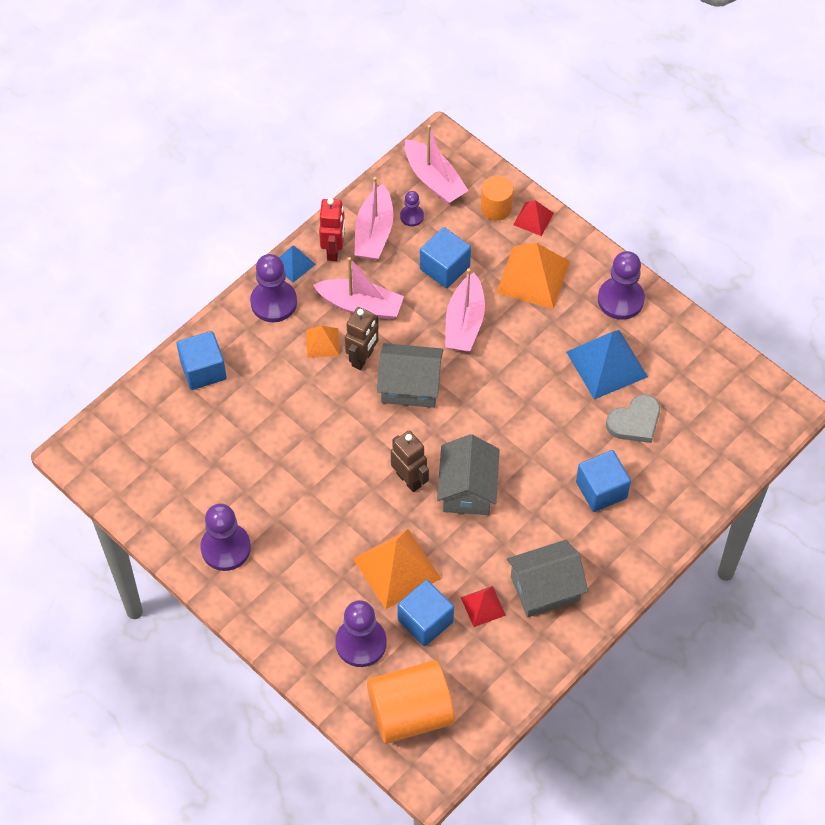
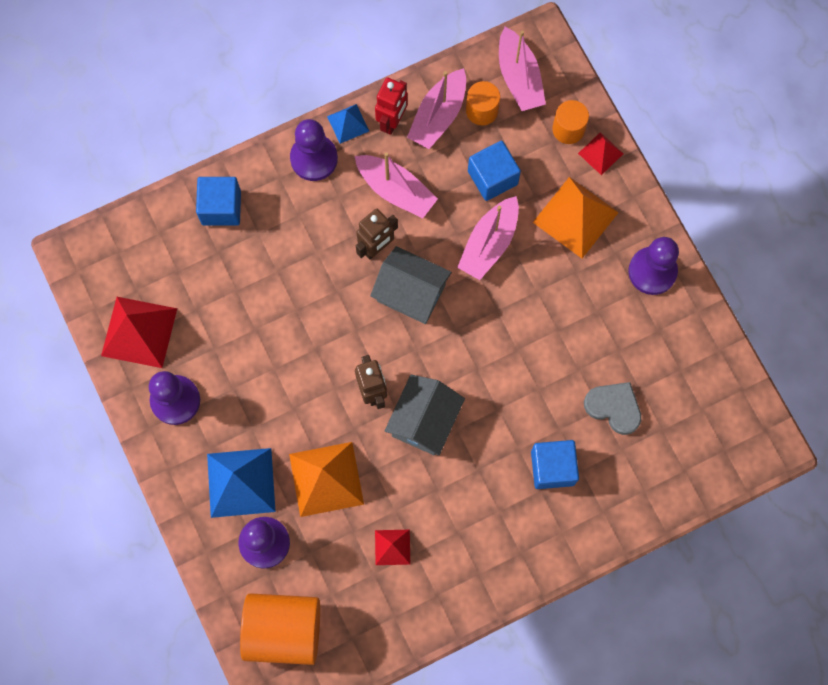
camera: 20 degrees right, 15 degrees up
orange pyramid [306,325,340,358] -> none
blue cube [397,580,454,646] -> none
purple pawn [400,191,424,226] -> orange cylinder [466,81,500,125]
grey house [507,540,588,618] -> none
blue pyramid [566,330,648,400] -> blue pyramid moved to [207,448,276,518]
grey heart [606,394,660,443] -> grey heart turned 135 degrees counterclockwise [584,382,641,435]
none -> red pyramid [101,297,177,368]

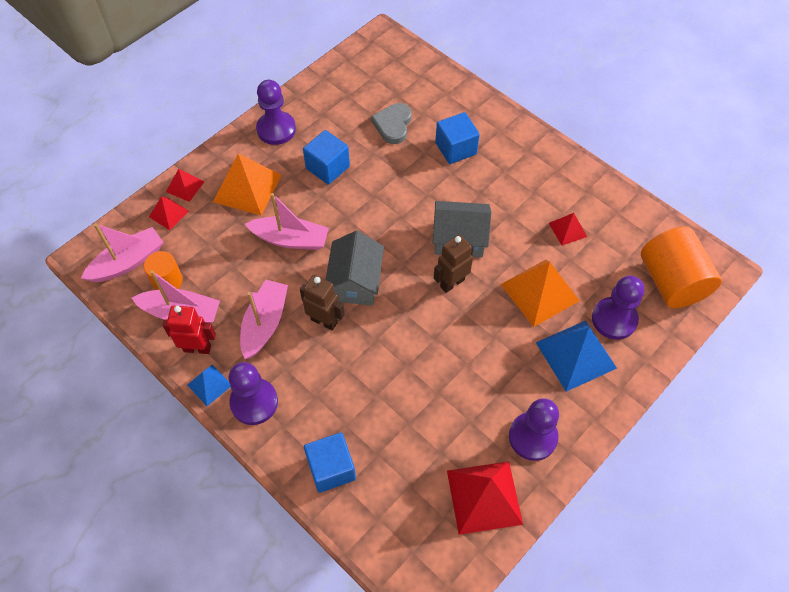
camera: 110 degrees left, 15 degrees down
blue cube [468,141,521,201] -> blue cube moved to [303,130,350,185]
orange cylinder [552,100,589,144] -> red pyramid [149,196,189,230]

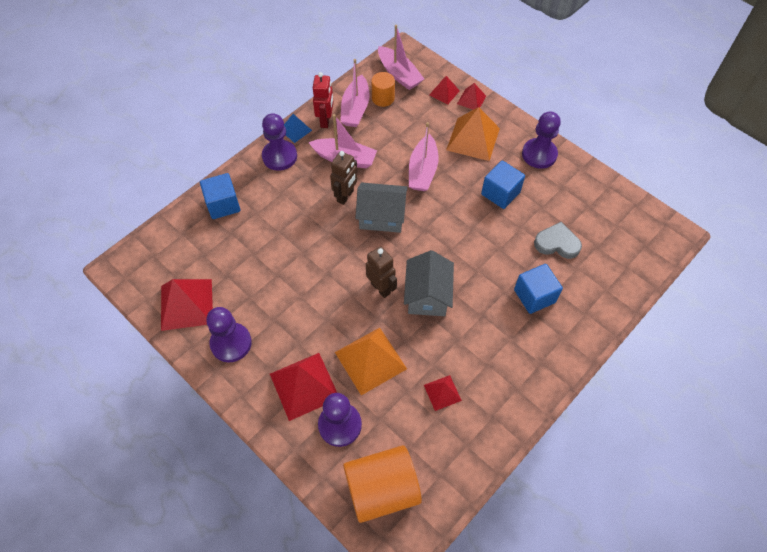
camera: 90 degrees right, 0 degrees up
blue pyramid [536,320,617,392] -> red pyramid [270,353,337,421]

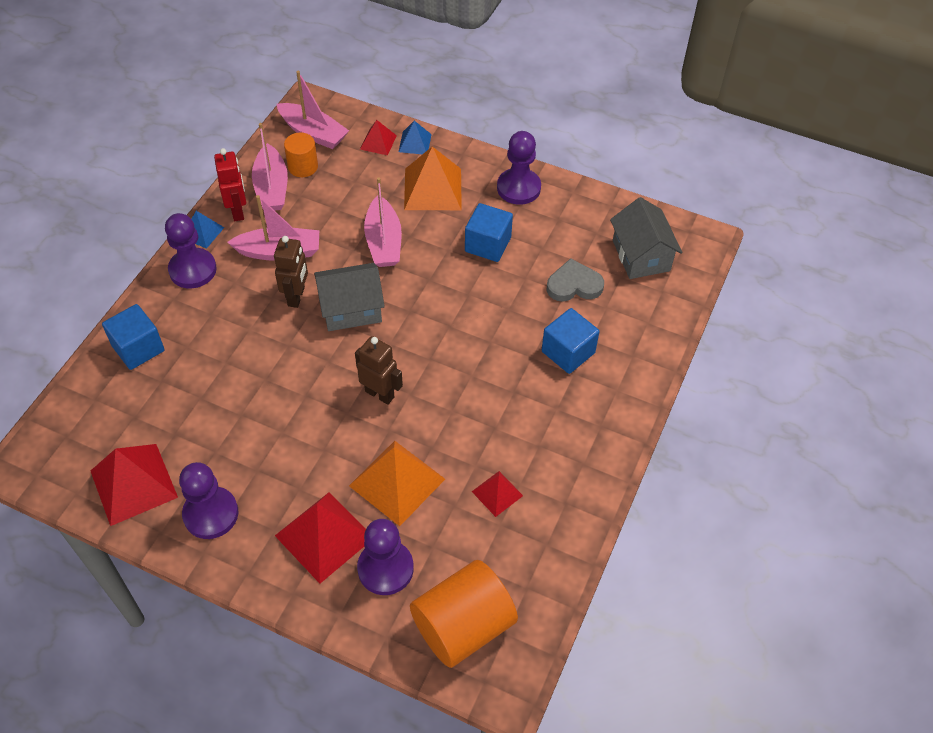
camera: 20 degrees left, 5 degrees down
grey house [404,250,454,316] -> grey house moved to [610,197,682,279]
red pyramid [457,83,486,110] -> blue pyramid [399,121,432,154]

